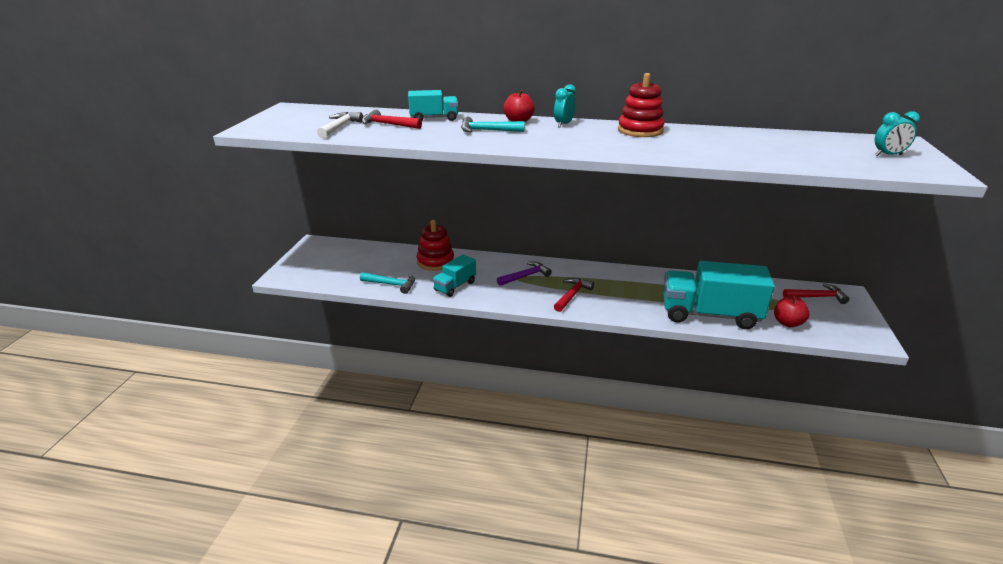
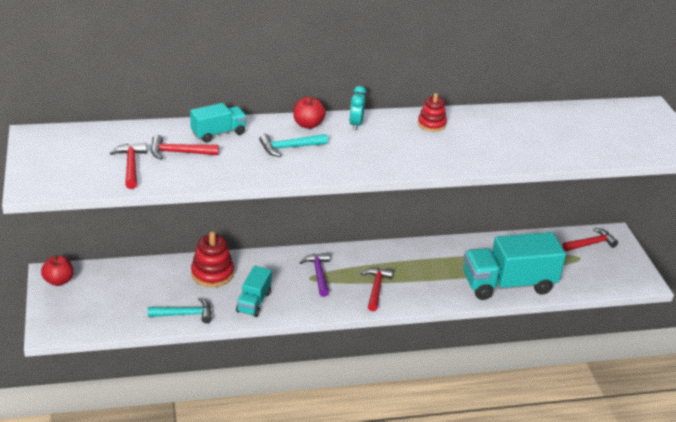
camera: 25 degrees left, 5 degrees up
white hammer [317,112,363,138] -> red hammer [110,143,147,189]
purple hammer [497,262,552,286] -> purple hammer turned 45 degrees counterclockwise [299,253,330,297]
red stacking toy [618,73,665,137] -> red stacking toy [418,93,447,132], size x0.64
red apple [774,296,809,327] -> red apple moved to [41,256,73,286]
turquoise clock [875,111,920,156] -> none

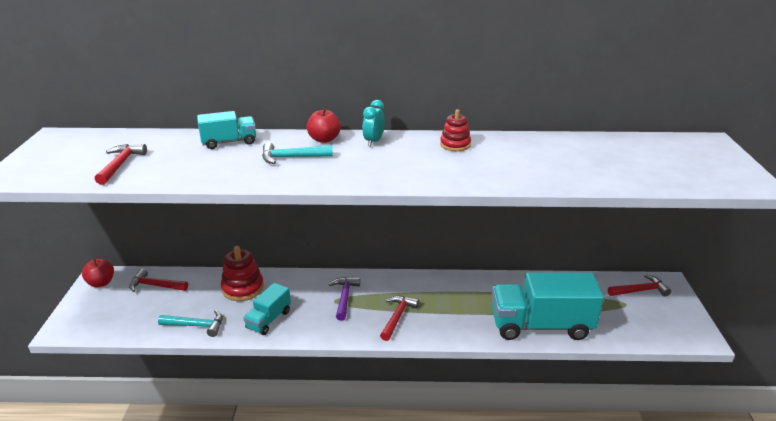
camera: 15 degrees right, 5 degrees down
red hammer [151,135,219,160] -> red hammer moved to [129,269,188,292]

